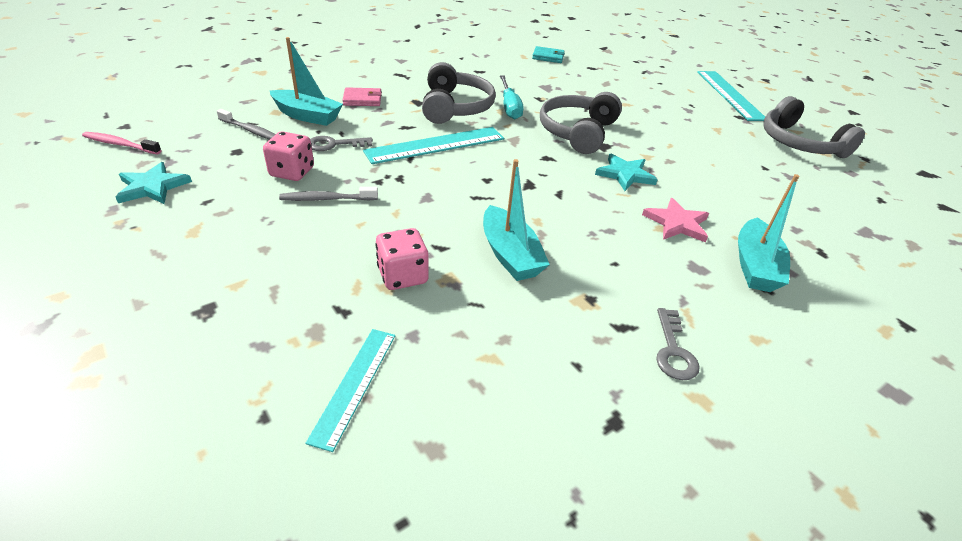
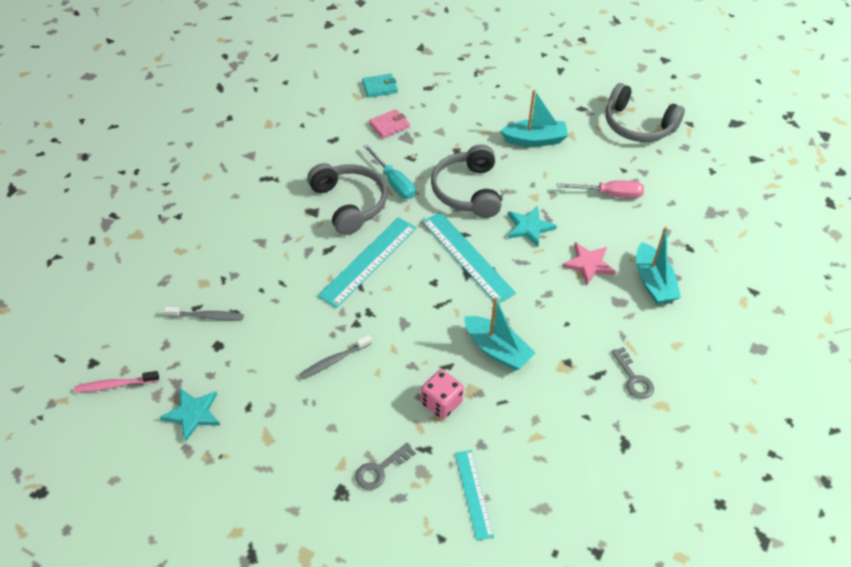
camera: 25 degrees left, 10 degrees up
pink dice [263,131,314,181] -> none
turquoise boat [270,37,343,126] -> turquoise boat moved to [501,90,568,147]
grey key [310,136,373,151] -> grey key moved to [355,442,416,490]
pink wallet [342,87,382,106] -> pink wallet moved to [369,109,410,139]
turquoise ruler [697,71,765,121] -> turquoise ruler moved to [422,212,516,303]
none -> pink screwdriver [557,180,644,198]

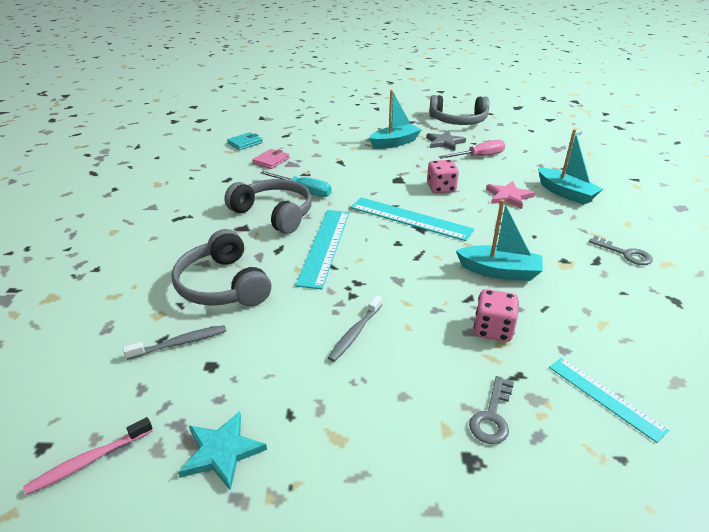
camera: 25 degrees left, 15 degrees down
grey headphones [431,145,501,218] -> grey headphones moved to [171,229,271,306]
turquoise star [508,206,557,247] -> pink dice [427,160,459,193]
none -> grey star [426,131,466,151]

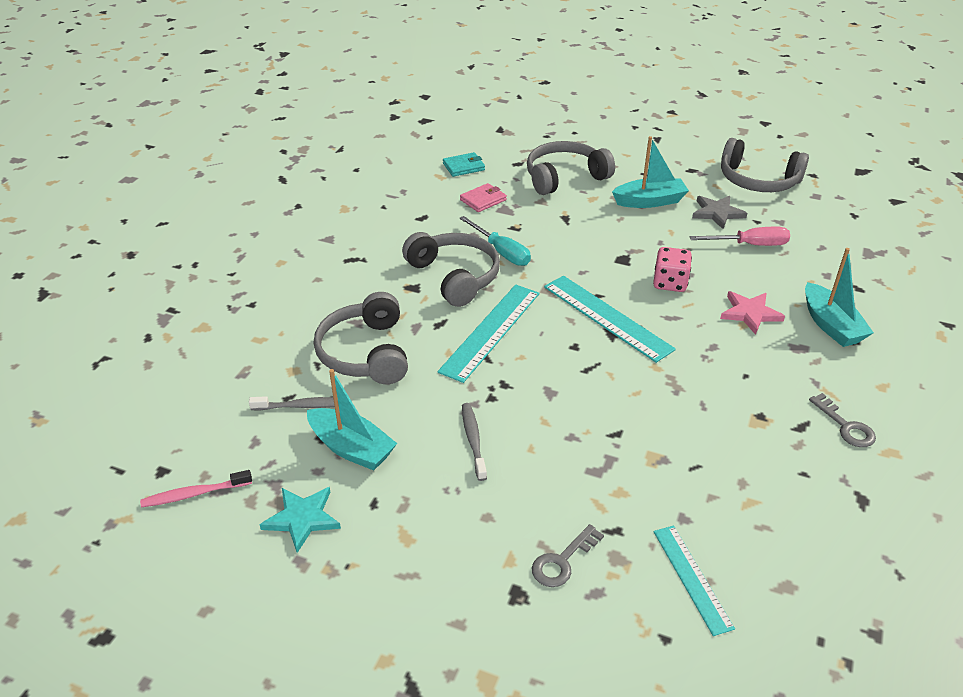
camera: 20 degrees right, 5 degrees up
grey toothbrush [328,295,382,362] -> grey toothbrush turned 120 degrees clockwise [462,403,487,481]
turquoise boat [456,199,543,281] -> turquoise boat moved to [307,369,397,471]
pink dice [474,289,519,342] -> none
none -> grey headphones [527,141,615,195]

